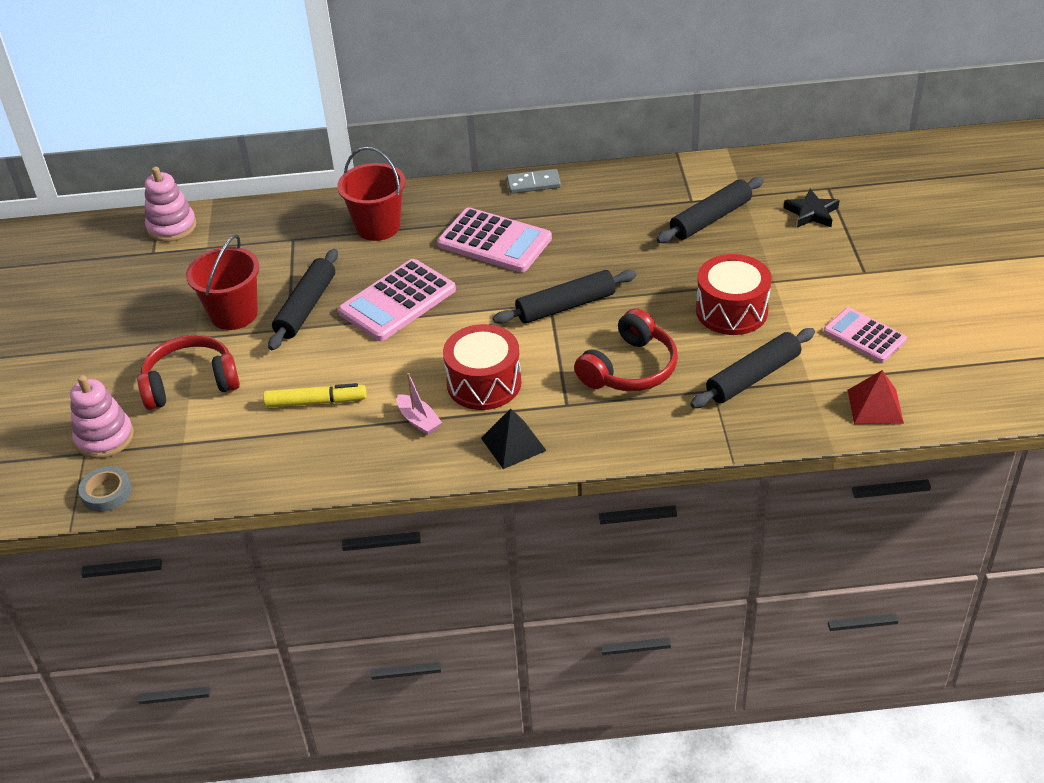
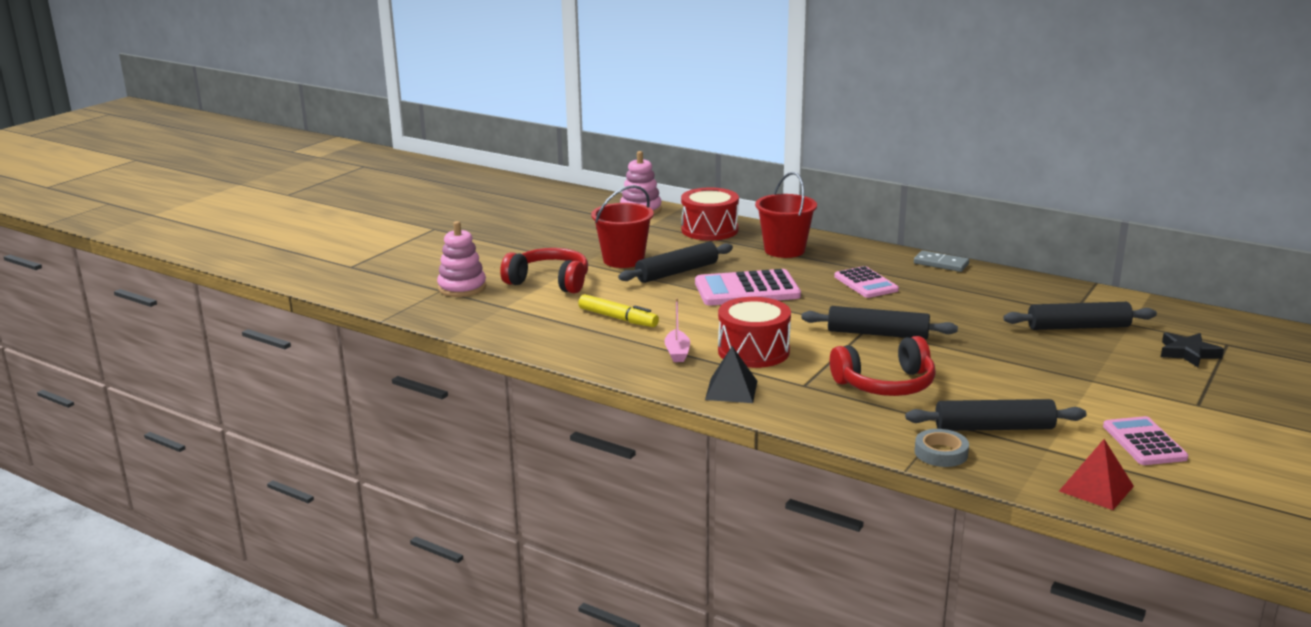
camera: 35 degrees right, 20 degrees down
grey tape [78,466,132,512] -> grey tape moved to [915,429,969,467]
pink calculator [437,207,552,272] -> pink calculator [834,266,899,298], size x0.64
red drum [696,254,771,335] -> red drum moved to [681,188,739,241]

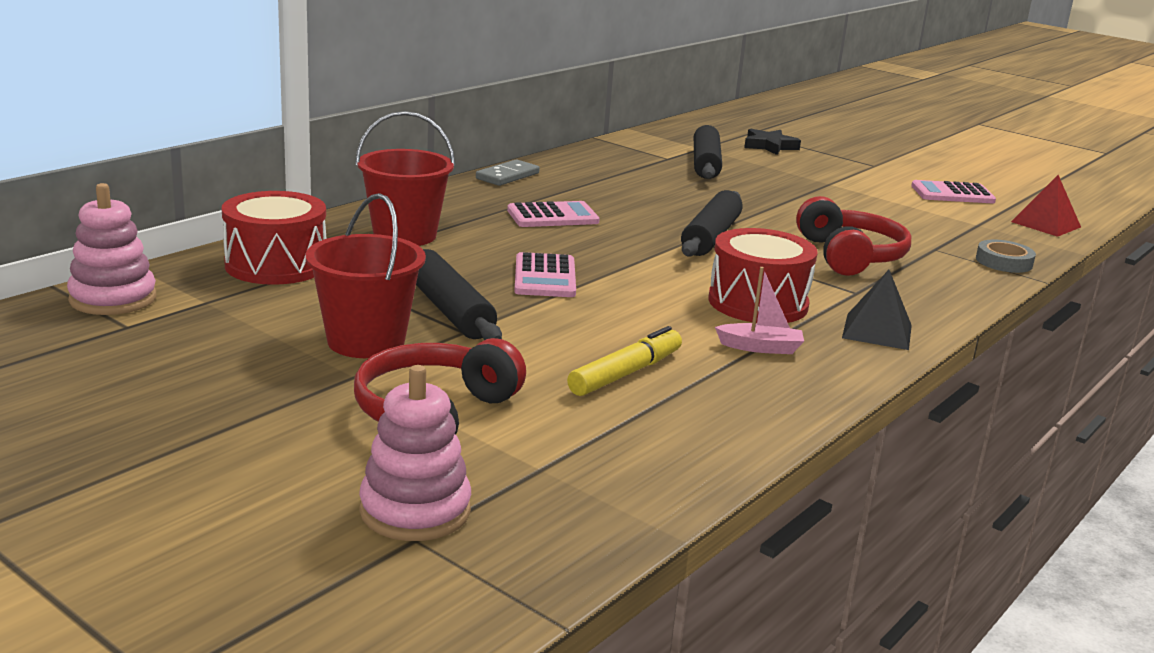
camera: 85 degrees left, 0 degrees up
pink calculator [695,269,801,305] -> pink calculator [514,252,576,297], size x0.64
black rolling pin [905,399,1086,431] -> none

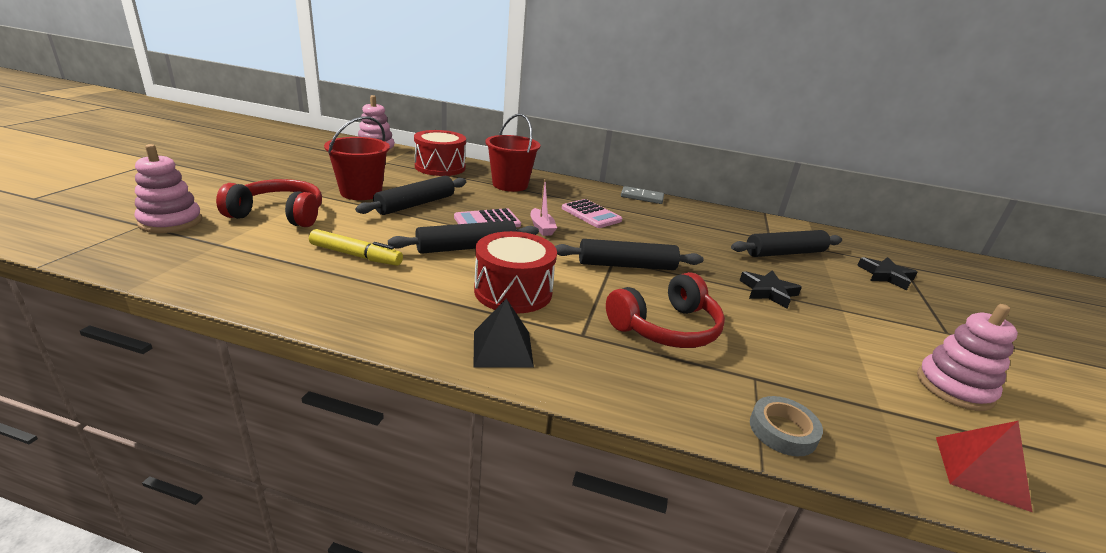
camera: 65 degrees right, 5 degrees up
pink boat [715,267,804,354] -> pink boat moved to [531,179,557,236]
pink calculator [911,180,996,203] -> pink stacking toy [917,304,1018,411]
none -> black rolling pin [388,221,539,254]
none -> black star [739,270,802,309]

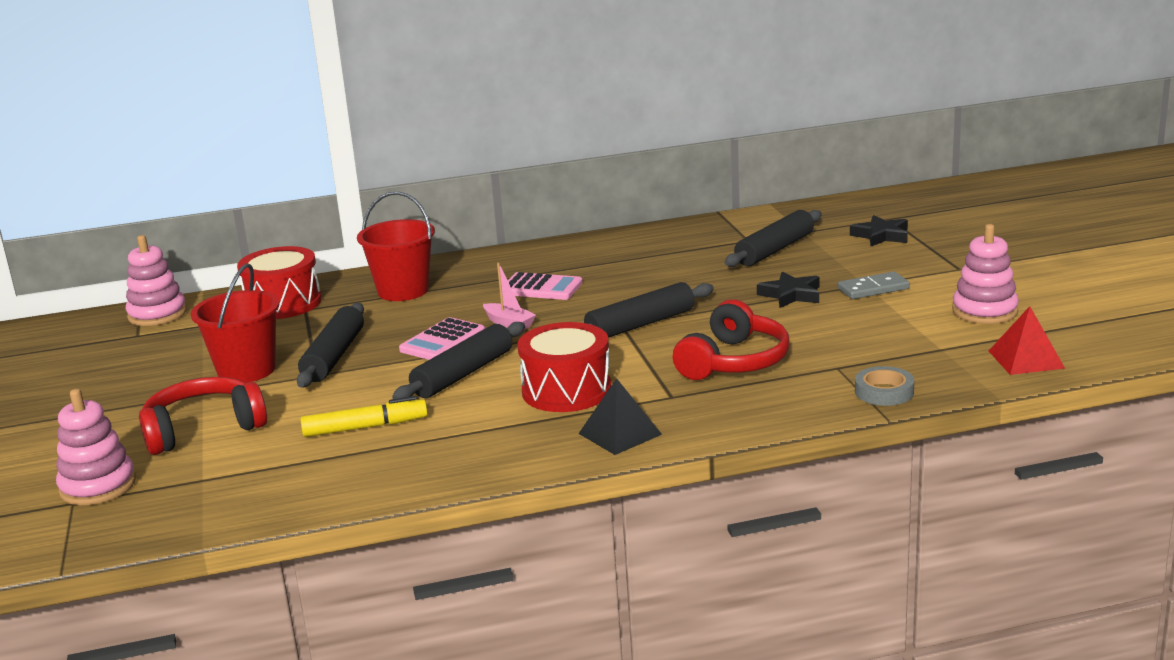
camera: 25 degrees left, 5 degrees down
grey domino [621,186,664,204] -> grey domino moved to [838,271,910,299]

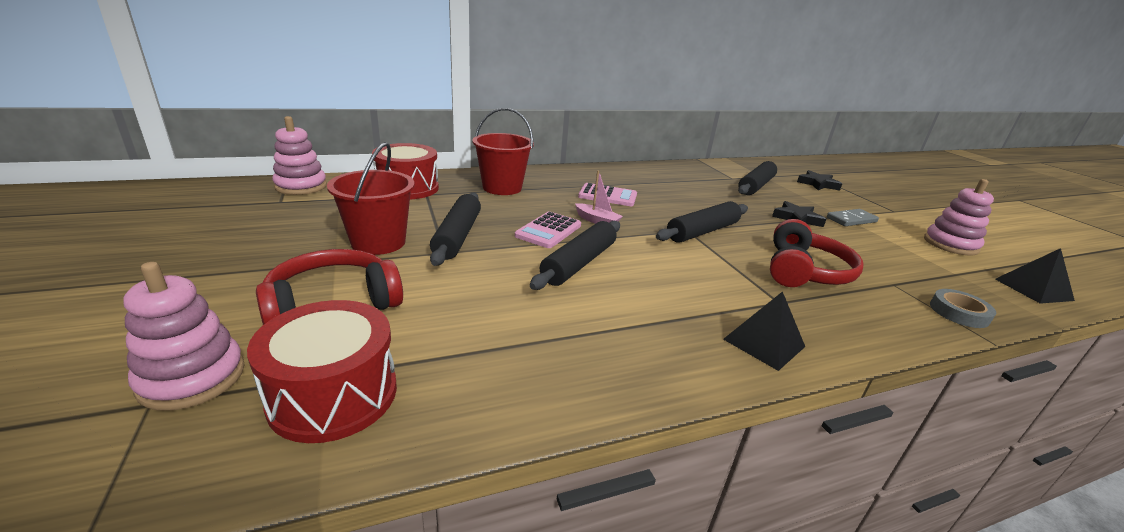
camera: 10 degrees left, 5 degrees up
yellow marker [300,396,428,437] -> none
red drum [518,322,611,412] -> red drum moved to [247,300,397,443]
red pyramid [989,306,1065,375] -> black pyramid [995,248,1075,304]

